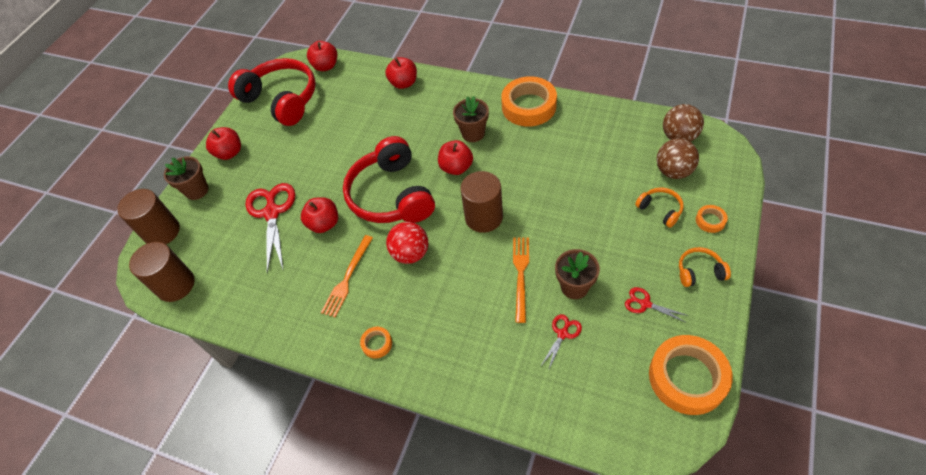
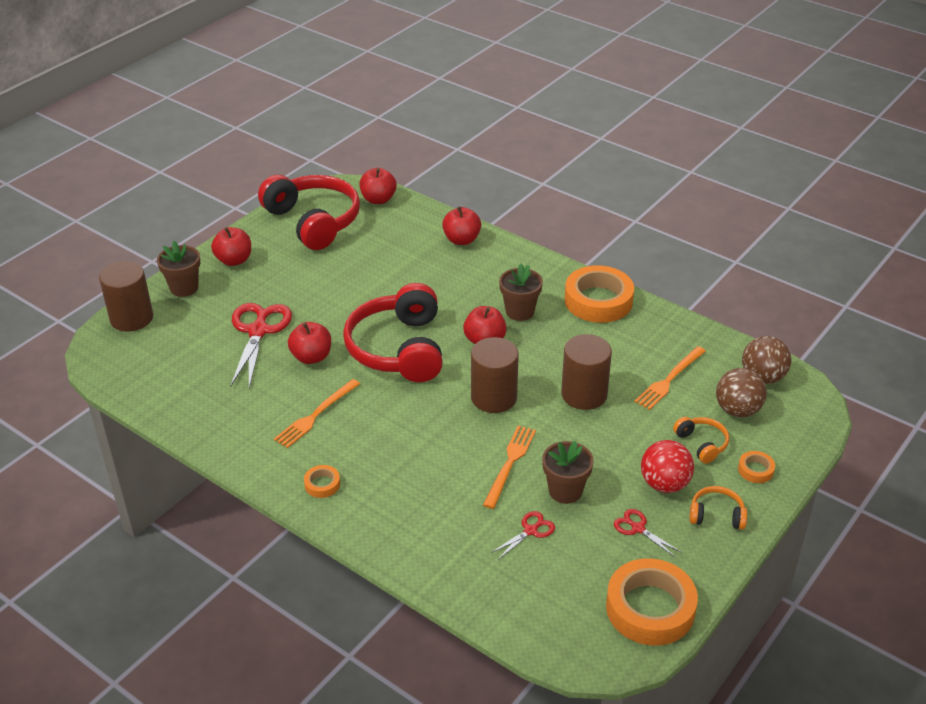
camera: 10 degrees right, 15 degrees down
brown cylinder [129,242,195,302] -> brown cylinder moved to [561,334,612,410]
red ball [386,222,428,264] -> red ball moved to [641,440,694,493]
none -> orange fork [634,346,706,410]

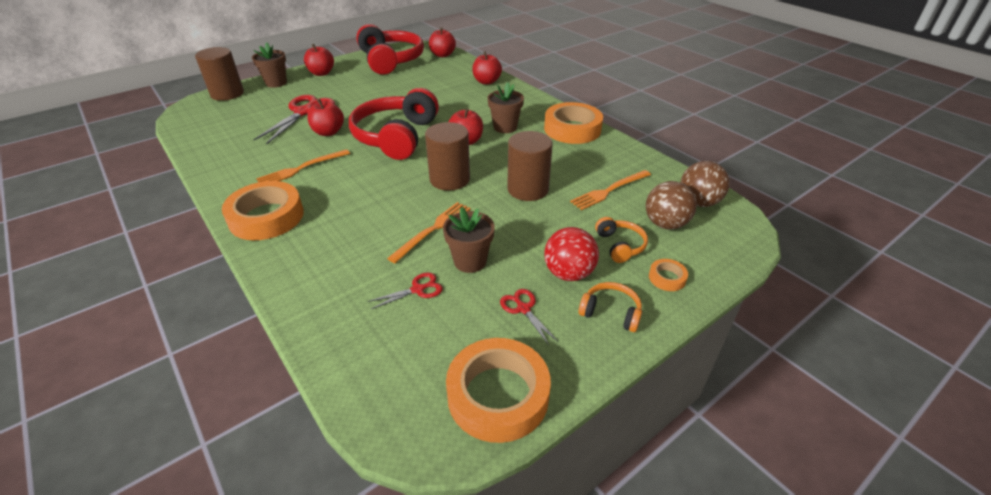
camera: 15 degrees right, 0 degrees up
orange tape [304,465,340,498] -> orange tape [222,181,304,240], size x2.25

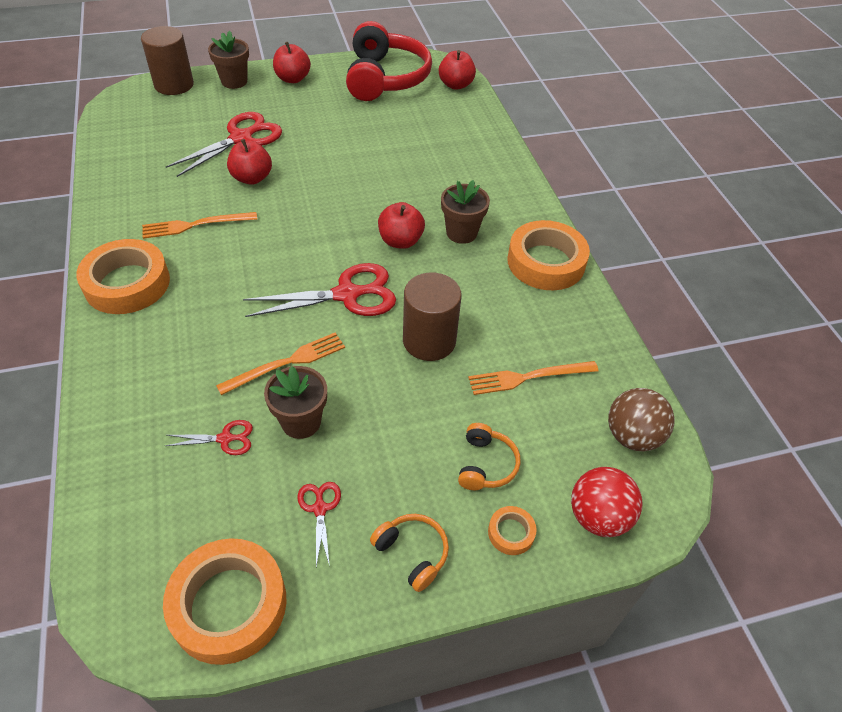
camera: 20 degrees right, 10 degrees up
red headphones [349,88,439,160] -> none
brown cylinder [425,122,470,190] -> red scissors [243,263,396,317]
red apple [472,51,502,85] -> none
red ball [544,227,599,281] -> red ball moved to [571,467,642,537]
brown ball [646,181,697,230] -> none

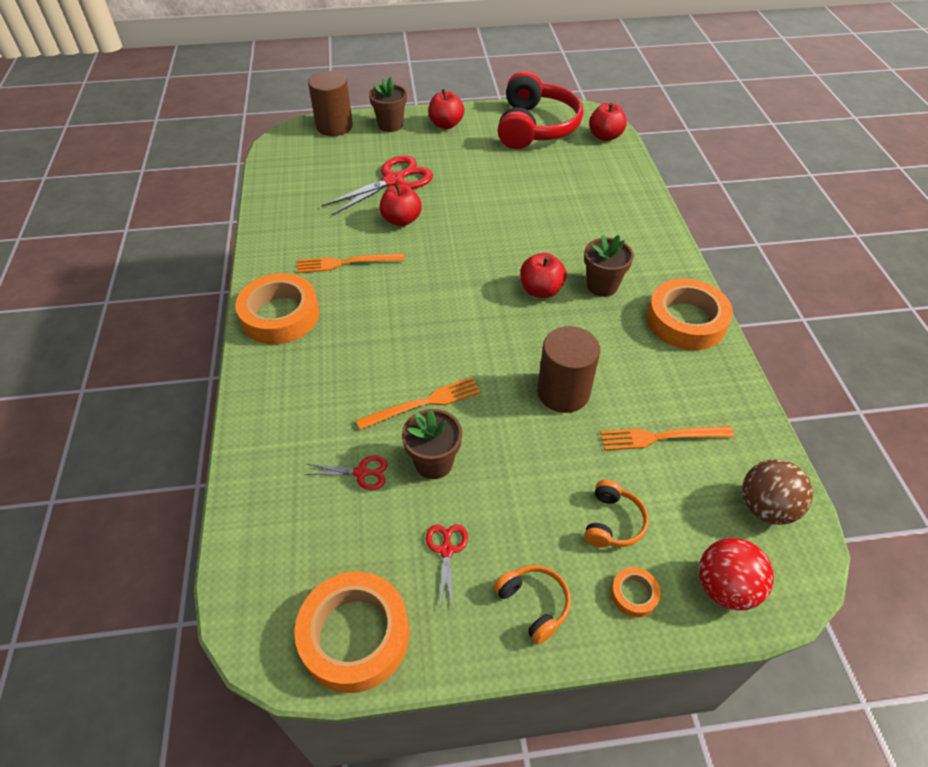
camera: 10 degrees right, 0 degrees up
red scissors [243,263,396,317] -> none

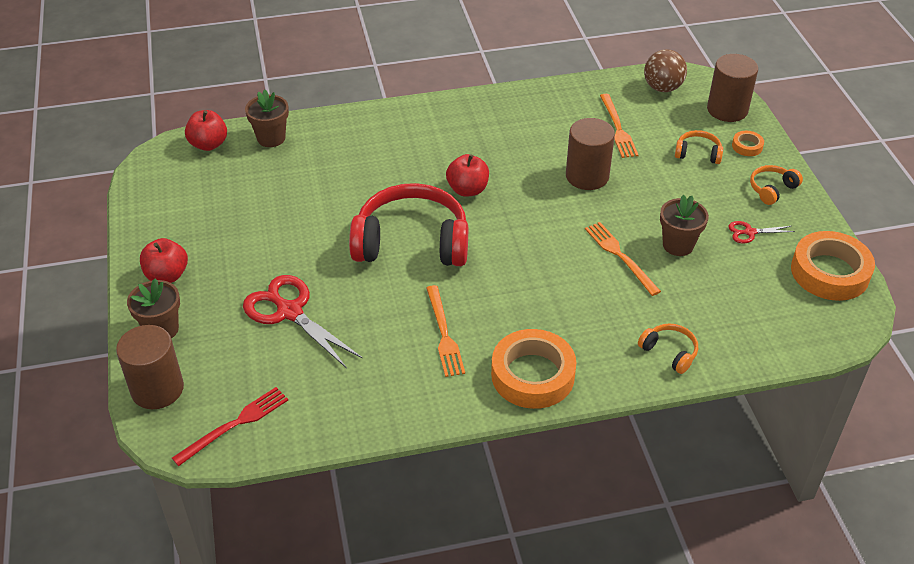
camera: 95 degrees left, 5 degrees down
red scissors [305,455,388,490] -> none
red apple [379,183,422,226] -> none
red headphones [498,71,583,149] -> red headphones moved to [349,183,468,266]
brown flower pot [584,235,634,297] -> brown flower pot moved to [245,90,289,147]
orange tape [647,278,733,350] -> none
red ball [698,538,774,611] -> brown cylinder [707,54,758,122]
none -> red fork [172,387,288,466]
none -> orange headphones [638,323,698,374]

